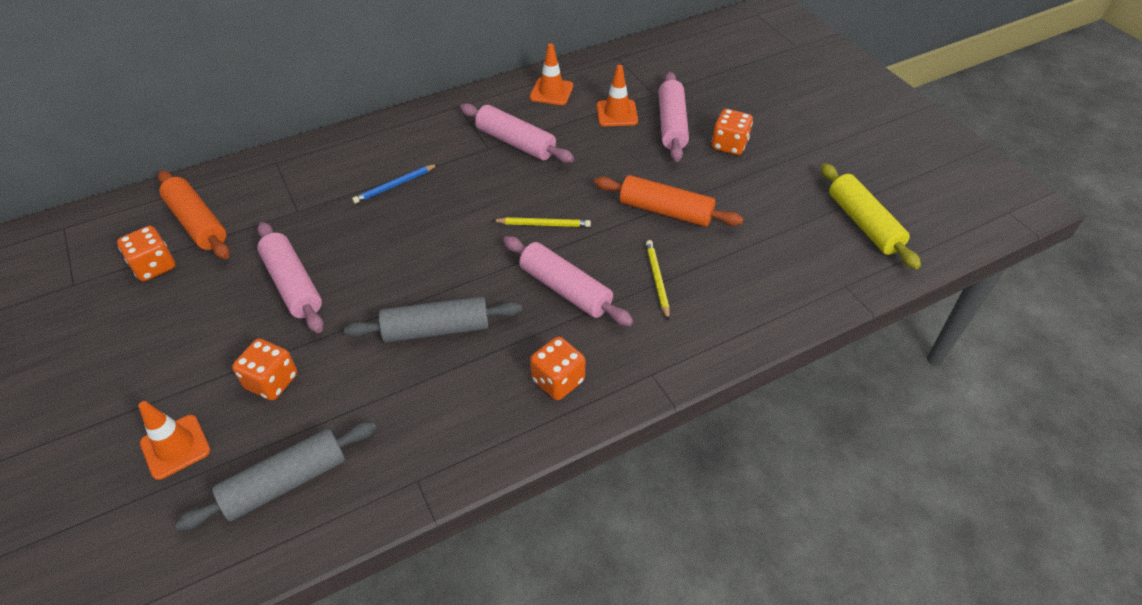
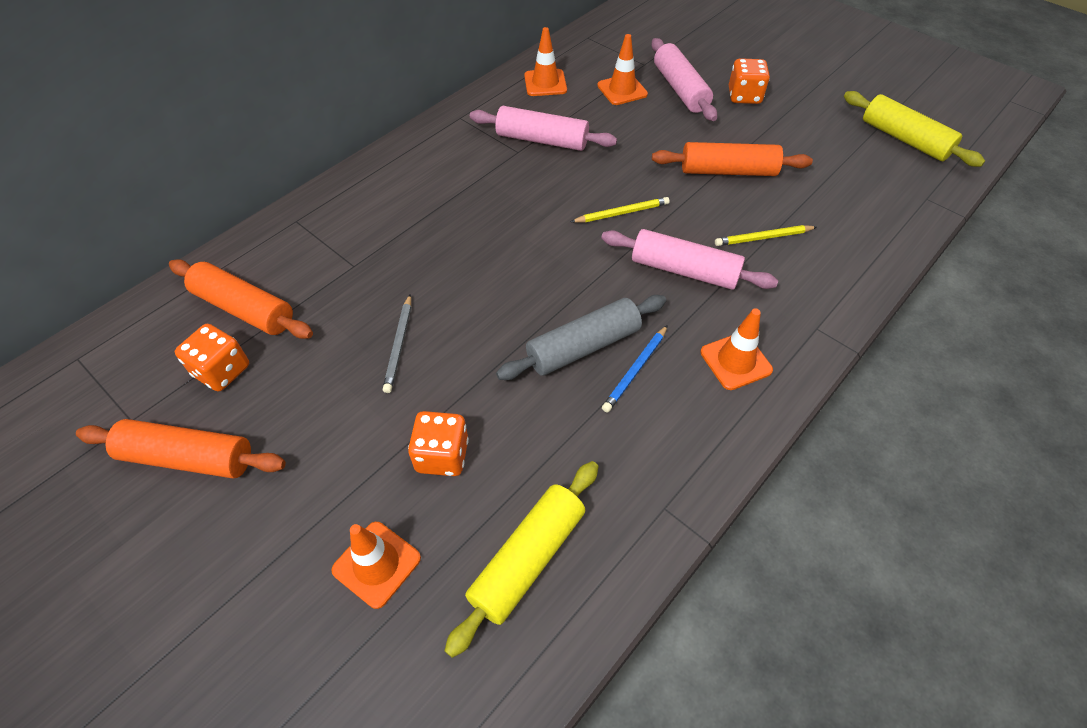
camera: 20 degrees left, 5 degrees up
grey rolling pin [175,421,377,531] -> yellow rolling pin [444,461,598,658]
pink rolling pin [257,222,324,333] -> grey pencil [383,294,411,393]
blue pencil [352,164,438,204] -> blue pencil moved to [602,325,668,412]
orange dice [530,336,586,400] -> orange traffic cone [700,308,773,390]
yellow pencil [646,240,670,321] -> yellow pencil turned 75 degrees counterclockwise [715,225,817,246]
none -> orange rolling pin [76,419,286,479]

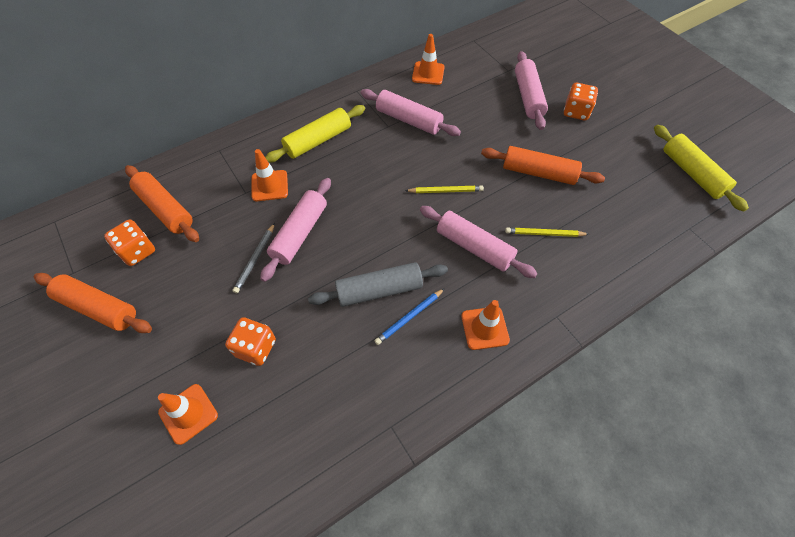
camera: 15 degrees right, 5 degrees up
yellow rolling pin [444,461,598,658] -> yellow rolling pin moved to [265,105,365,163]
orange traffic cone [597,34,648,105] -> orange traffic cone moved to [252,149,288,201]
none -> pink rolling pin [260,178,331,282]

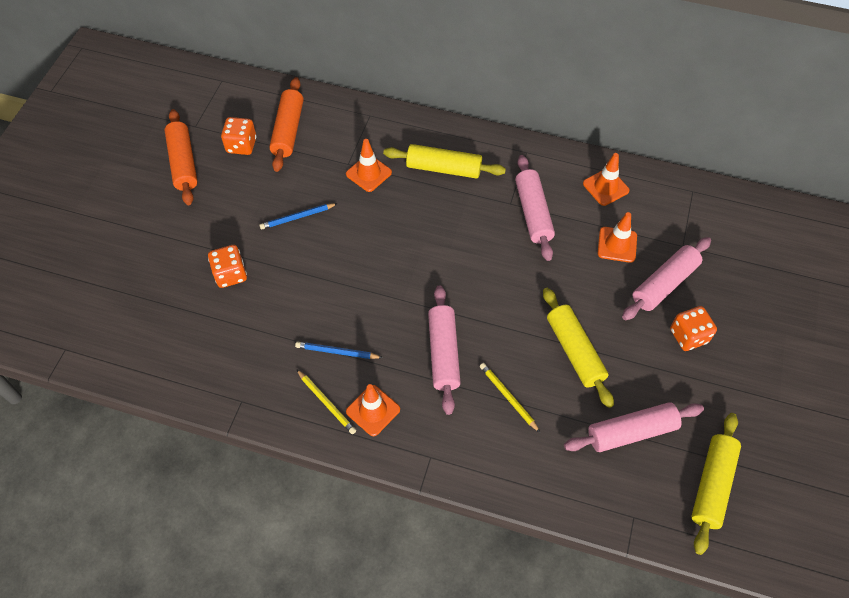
camera: 50 degrees right, 0 degrees up
orange traffic cone [158,384,218,445] -> orange traffic cone moved to [598,212,637,263]
grey pencil [232,223,275,293] -> blue pencil [259,203,338,230]
pink rolling pin [260,178,331,282] -> pink rolling pin moved to [564,402,704,452]
grey rolling pin [308,262,448,307] -> none
yellow pencil [405,185,484,193] -> yellow pencil moved to [296,369,356,434]
orange rolling pin [481,146,605,185] -> yellow rolling pin [543,288,614,408]

